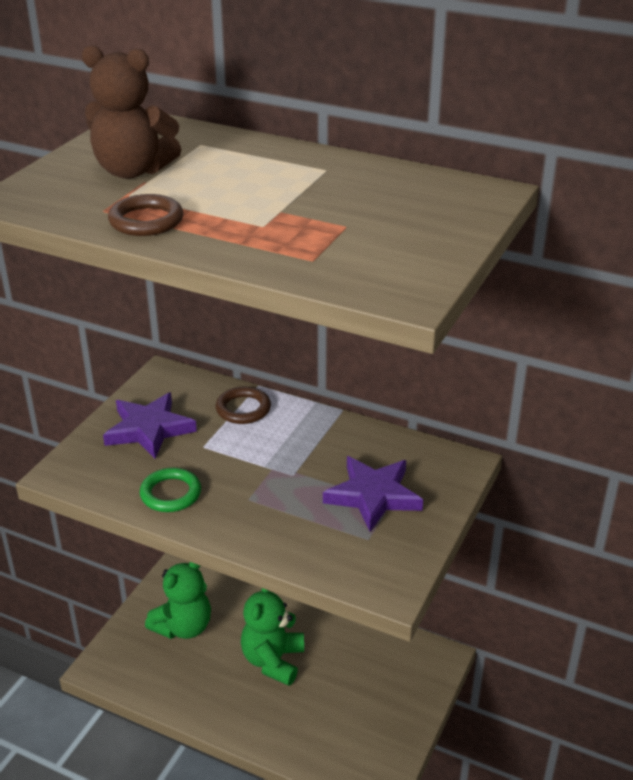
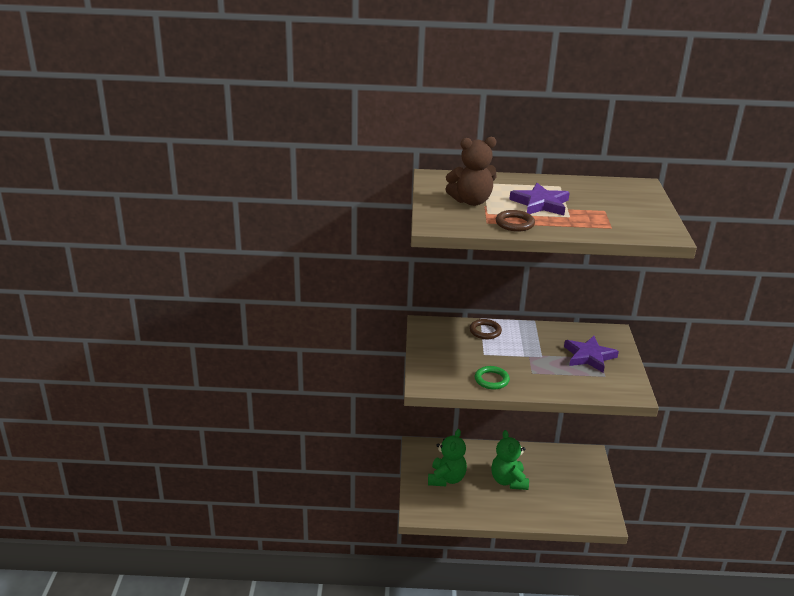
camera: 25 degrees left, 5 degrees down
purple star [103,392,197,459] -> purple star moved to [509,183,570,215]

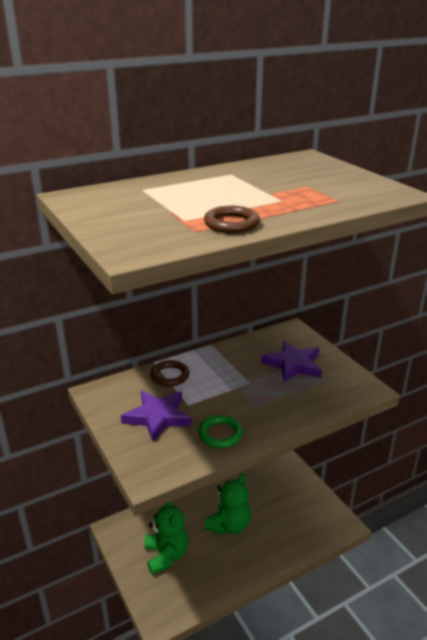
camera: 30 degrees left, 0 degrees up
brown teddy bear [446,137,497,206] -> none
green teddy bear [491,430,529,490] -> green teddy bear turned 105 degrees counterclockwise [205,474,251,535]
purple star [509,183,570,215] -> purple star moved to [121,390,192,442]

